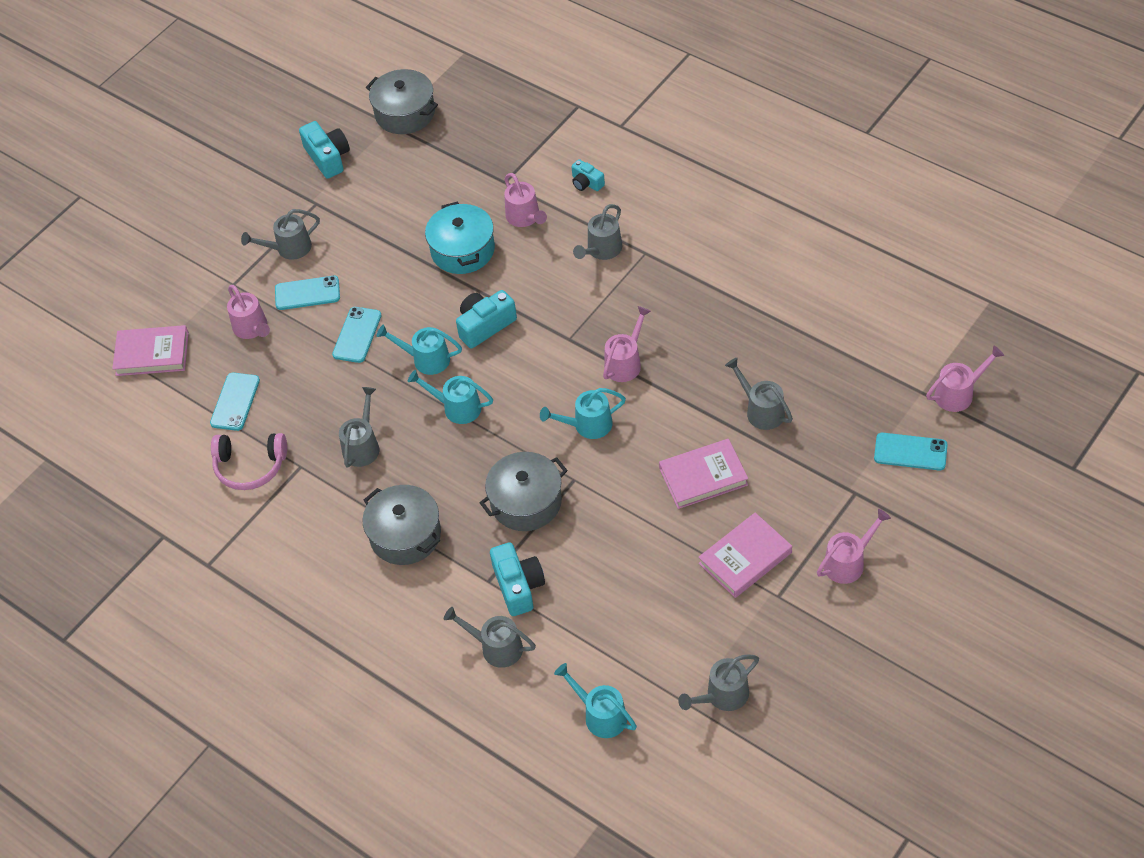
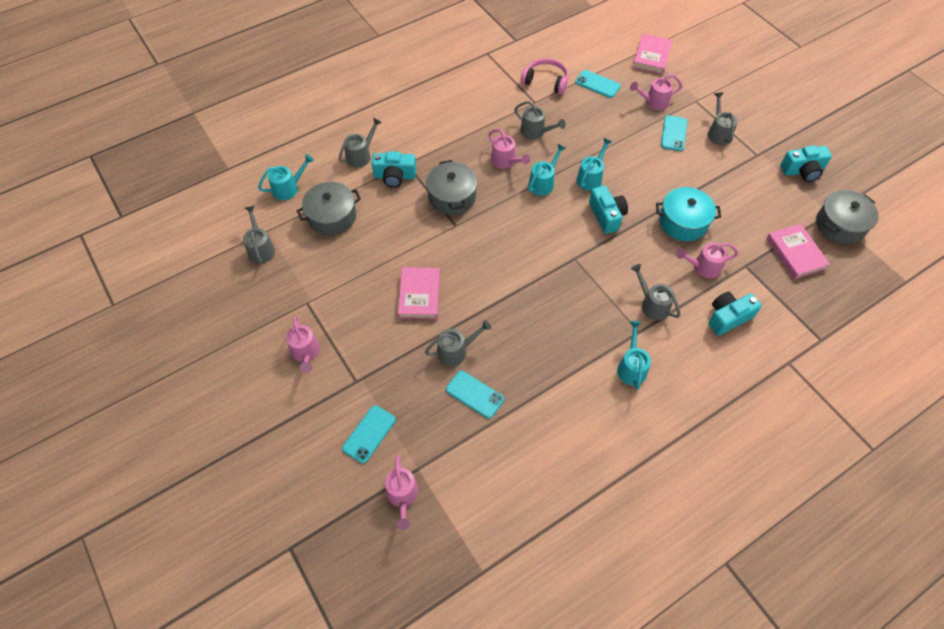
camera: 105 degrees right, 5 degrees up
pink headphones [211,433,287,490] -> pink headphones turned 90 degrees clockwise [521,58,569,95]
turquoise phone [332,307,381,363] -> turquoise phone moved to [446,371,504,419]
grey pot [362,485,441,565] -> grey pot moved to [296,182,361,236]
turquoise watering can [540,388,626,439] -> turquoise watering can moved to [617,321,651,390]
turquoise camera [572,159,605,191] -> turquoise camera [708,291,762,336], size x1.66
pink watering can [603,306,651,382] -> pink watering can moved to [488,129,530,169]
pink book [699,513,792,598] -> pink book moved to [766,224,830,279]

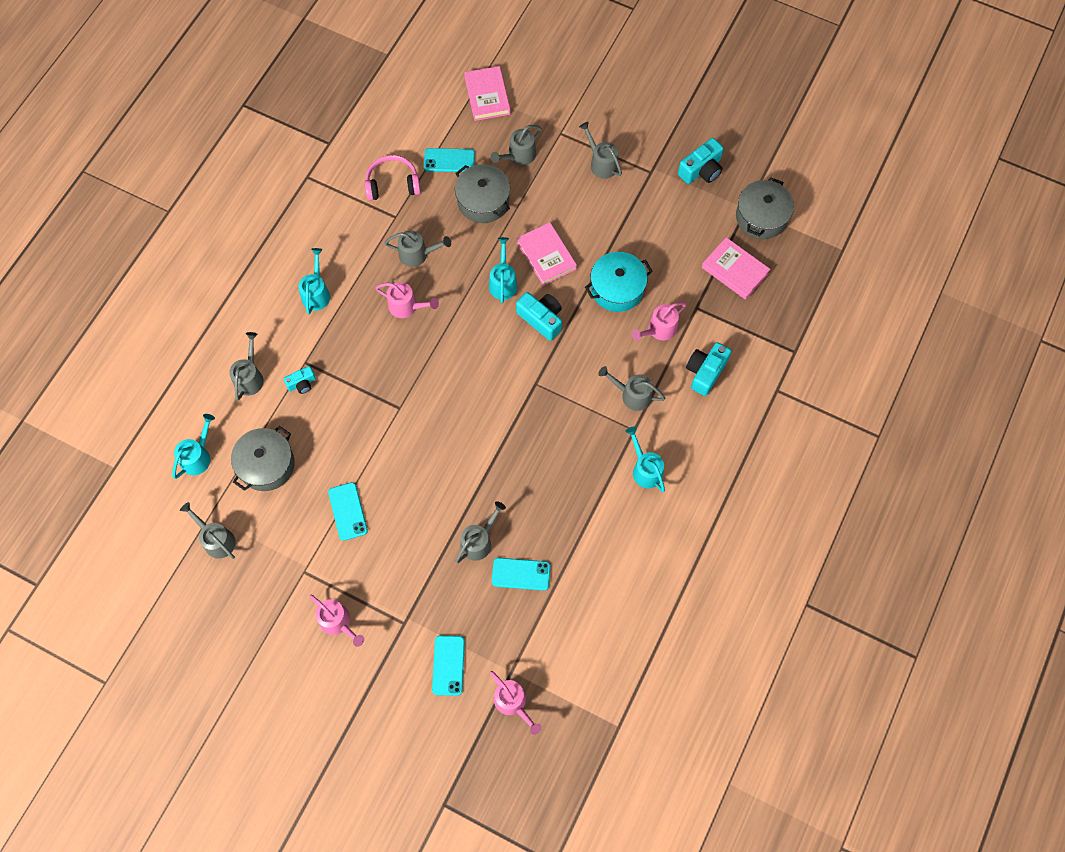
camera: 30 degrees left, 10 degrees up
turquoise camera [372,151,416,188] -> turquoise camera [283,366,316,394], size x0.60
pink book [398,267,440,319] -> pink book moved to [517,222,577,286]
grey pot [426,160,478,215] -> grey pot moved to [455,164,510,223]
turquoise watering can [529,144,566,196] -> turquoise watering can moved to [298,248,330,314]
pink watering can [630,74,682,110] -> grey watering can [491,125,542,165]
turquoise phone [661,115,687,151] -> turquoise phone moved to [328,482,368,541]

